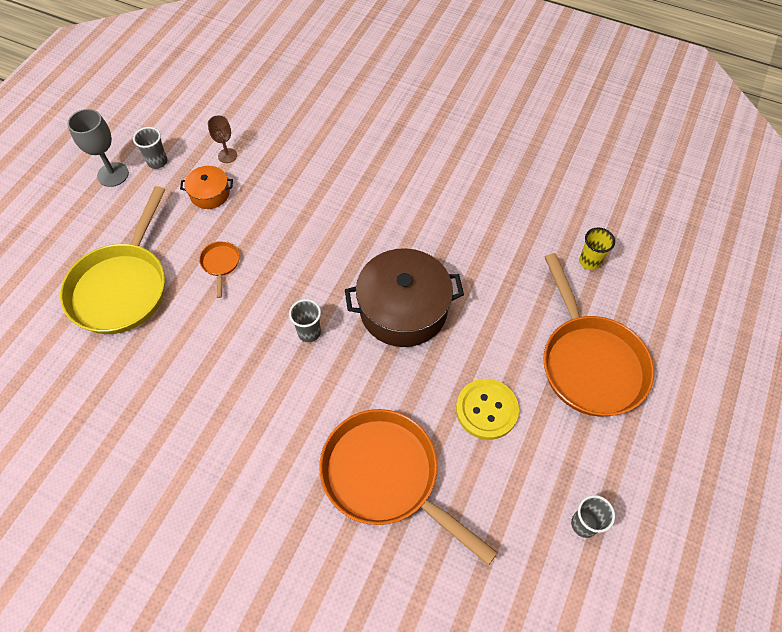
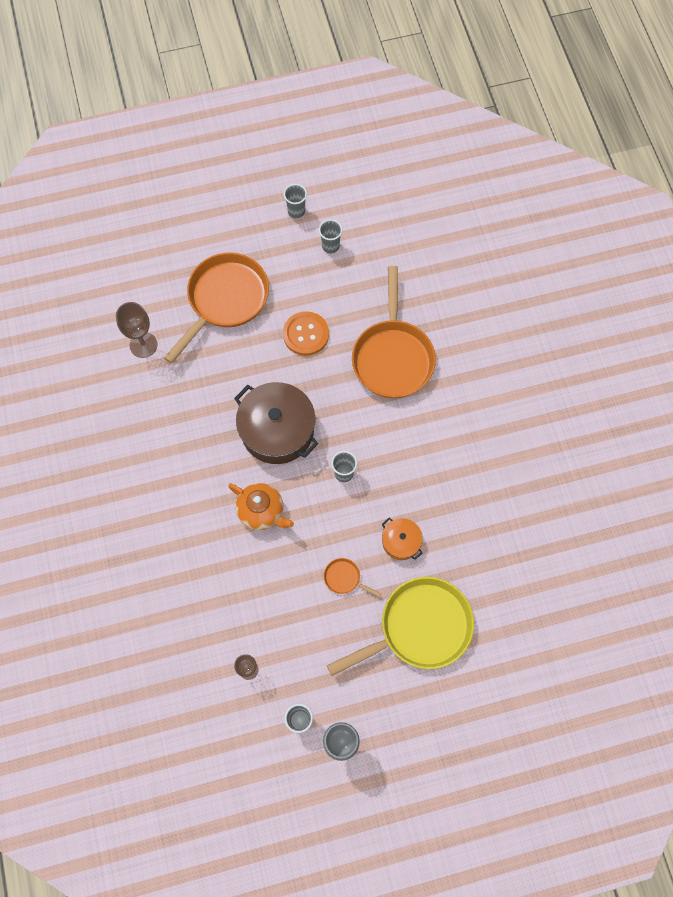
camera: 130 degrees left, 10 degrees up
orange pot [180,166,233,209] -> orange pot moved to [382,518,423,560]
orange pan [199,241,240,298] -> orange pan turned 75 degrees clockwise [324,558,382,597]
yellow button [456,379,519,440] -> orange button [283,311,329,356]
yellow cup [579,227,615,270] -> brown goblet [116,302,158,358]
none -> orange teapot [228,483,294,530]
none -> grey cup [284,184,307,218]

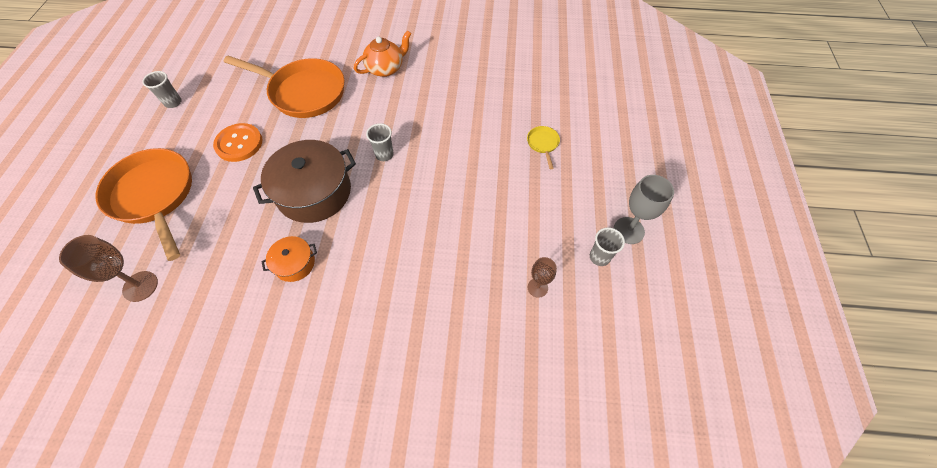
camera: 70 degrees left, 10 degrees down
orange teapot [228,483,294,530] -> orange teapot moved to [354,31,411,77]
grey cup [284,184,307,218] -> none
orange pan [324,558,382,597] -> none
yellow pan [327,577,474,676] -> yellow pan [527,126,560,169], size x0.41
orange pot [382,518,423,560] -> orange pot moved to [261,236,317,282]

